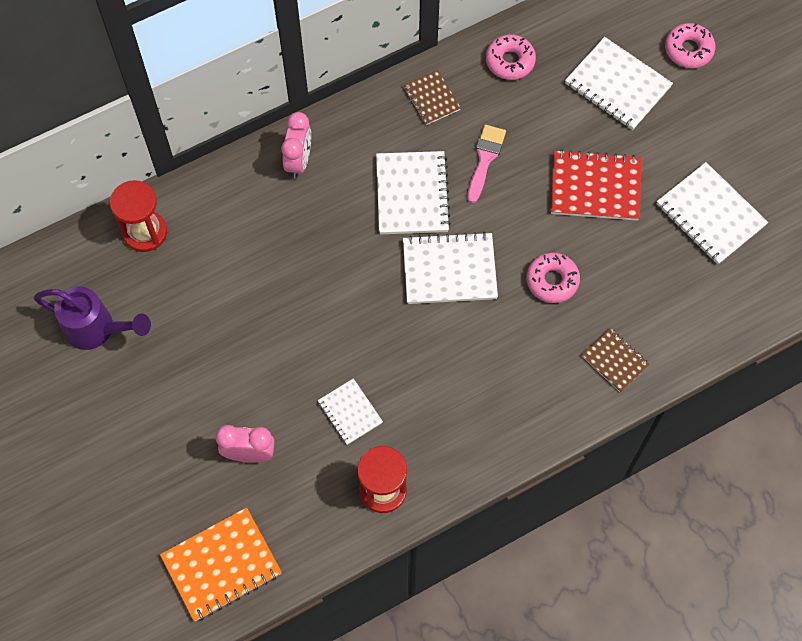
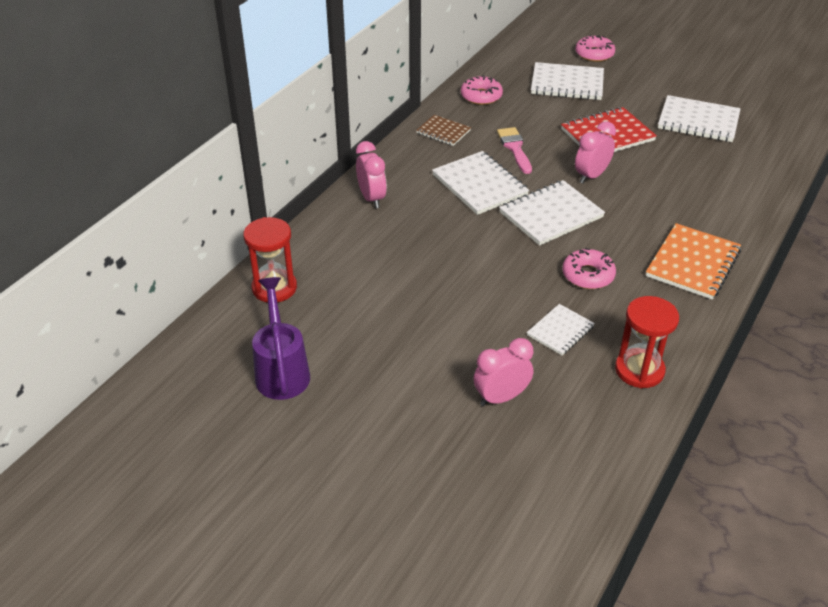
camera: 30 degrees left, 25 degrees down
purple watering can [34,286,151,350] -> purple watering can turned 90 degrees counterclockwise [252,277,310,400]
orange notebook [160,507,282,621] -> orange notebook moved to [646,223,741,300]
white notebook [318,378,383,445] -> white notebook turned 75 degrees counterclockwise [527,304,595,355]
pink donut [526,253,580,303] -> pink donut moved to [562,248,616,289]
brown notebook [581,328,650,392] -> none
none -> pink clock [575,121,616,184]

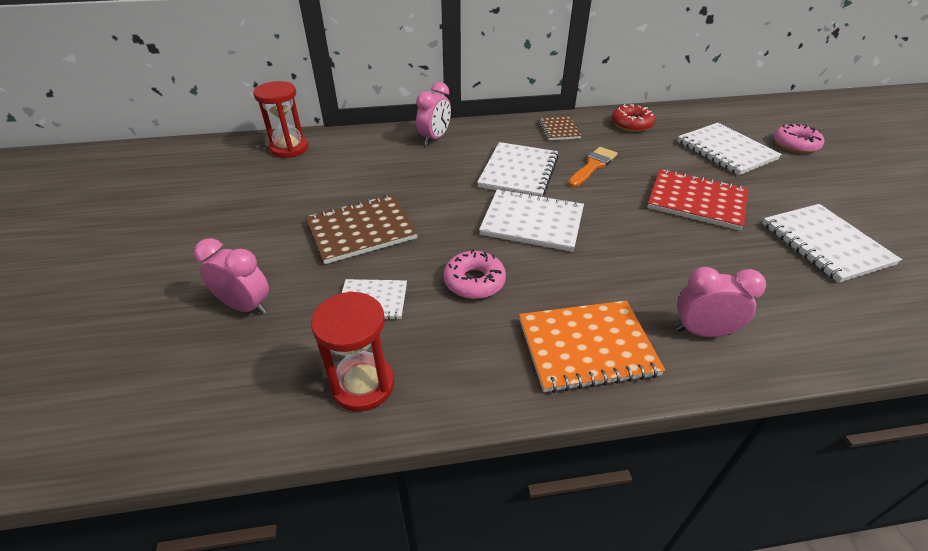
camera: 50 degrees right, 0 degrees up
purple watering can [252,277,310,400] -> none
pink donut [461,75,503,105] -> red donut [611,104,655,132]
pink brush [497,127,532,174] -> orange brush [568,147,617,187]
pink clock [575,121,616,184] -> pink clock moved to [676,267,766,337]
none -> brown notebook [306,194,418,264]

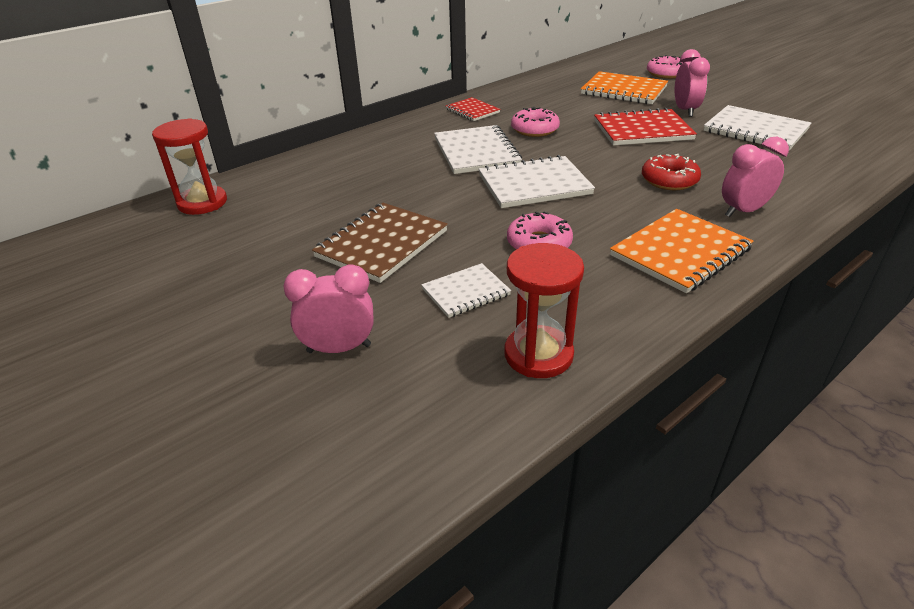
camera: 30 degrees left, 5 degrees down
pink clock [416,82,451,145] -> pink clock moved to [675,49,710,117]
brown notebook [538,116,582,140] -> red notebook [446,97,501,121]
orange brush [568,147,617,187] -> pink donut [511,107,560,137]
red donut [611,104,655,132] -> red donut moved to [642,154,701,190]
white notebook [678,123,782,175] -> orange notebook [581,71,668,104]

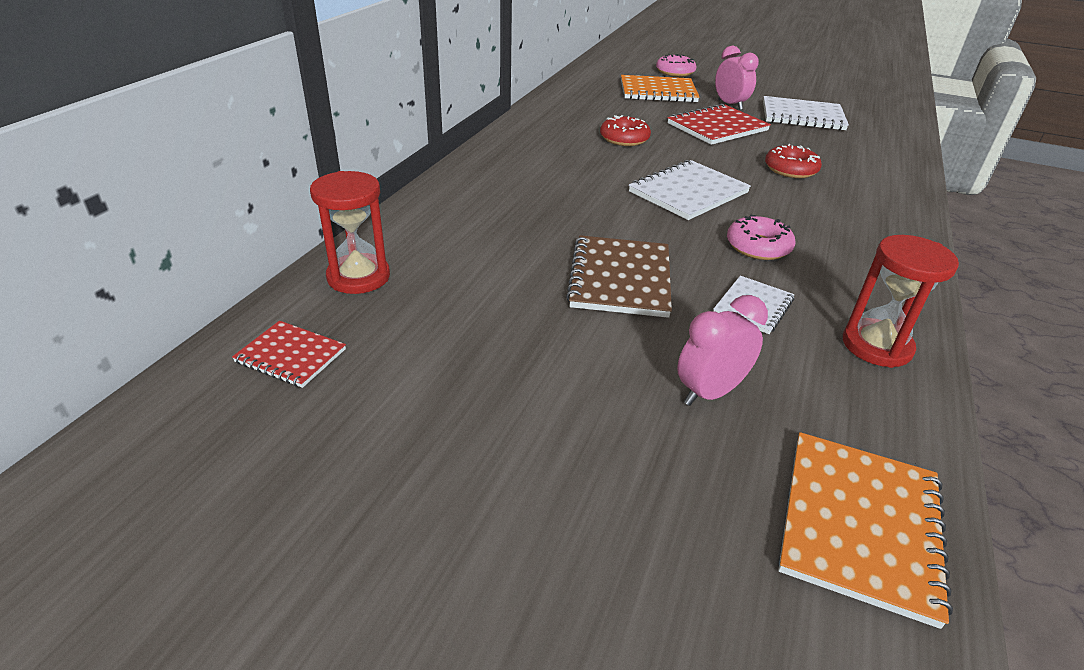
camera: 30 degrees left, 0 degrees up
white notebook [434,125,522,174] -> none
red notebook [446,97,501,121] -> red notebook moved to [232,321,346,388]
pink donut [511,107,560,137] -> red donut [600,115,651,146]
orange notebook [610,209,753,293] -> orange notebook moved to [778,432,953,629]
pink clock [722,137,789,217] -> none

